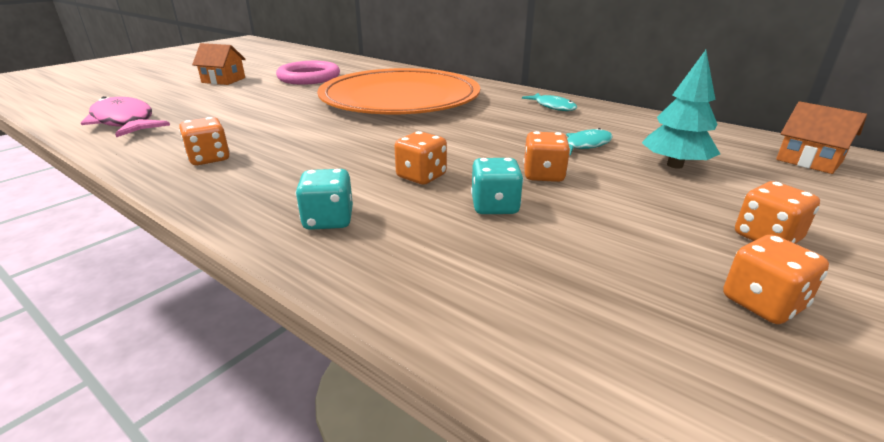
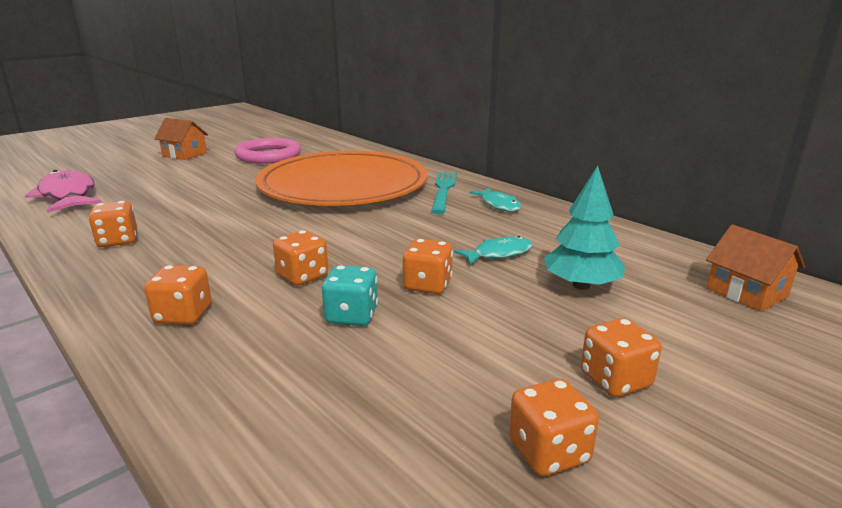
camera: 10 degrees right, 5 degrees down
turquoise dice [296,169,353,230] -> orange dice [144,265,211,325]
none -> turquoise fork [431,172,457,214]

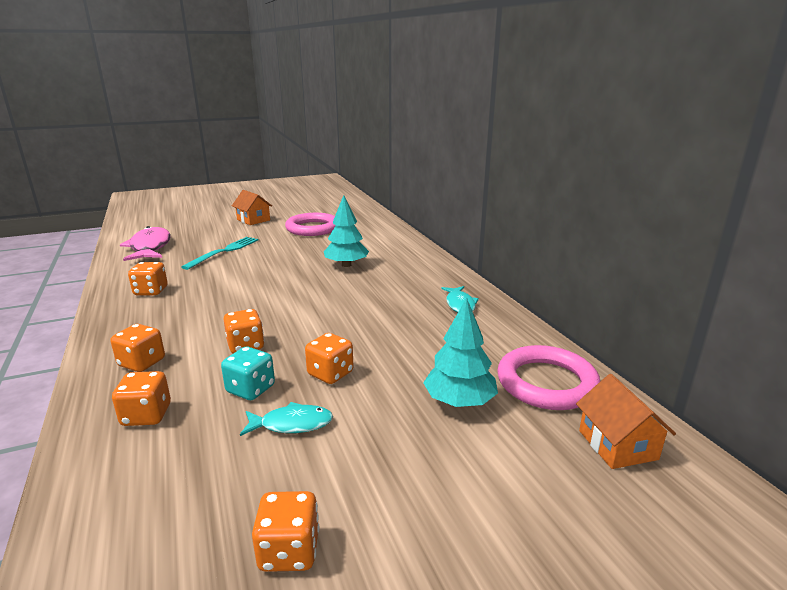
camera: 20 degrees right, 0 degrees up
orange plate [255,151,428,206] -> turquoise tree [324,195,369,267]
turquoise fork [431,172,457,214] -> turquoise fork moved to [181,237,258,270]
turquoise fish [454,236,533,265] -> turquoise fish moved to [240,402,333,436]
orange dice [581,318,662,397] -> orange dice moved to [112,371,171,426]
none -> pink ring [497,345,600,410]

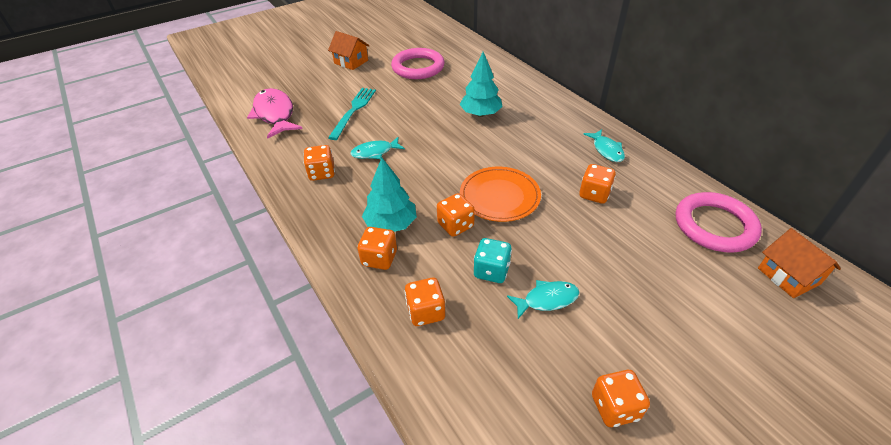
camera: 10 degrees left, 20 degrees up
orange dice [305,333,354,384] -> orange dice moved to [579,164,616,204]
turquoise tree [423,298,498,407] -> turquoise tree moved to [362,157,417,232]
none -> turquoise fish [350,137,405,159]
none -> orange plate [460,167,541,222]

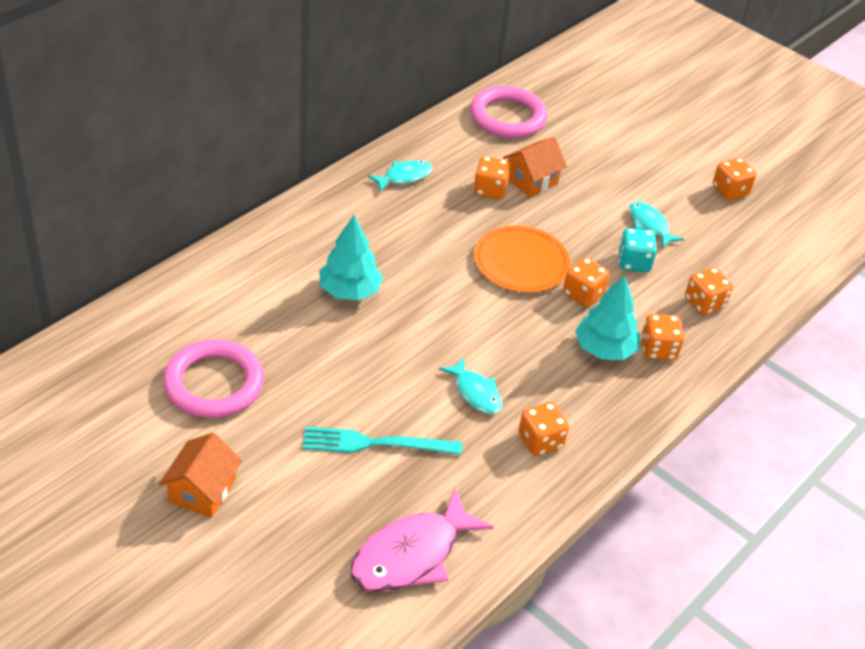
camera: 110 degrees left, 0 degrees up
orange house [758,228,841,298] -> orange house moved to [503,137,567,197]

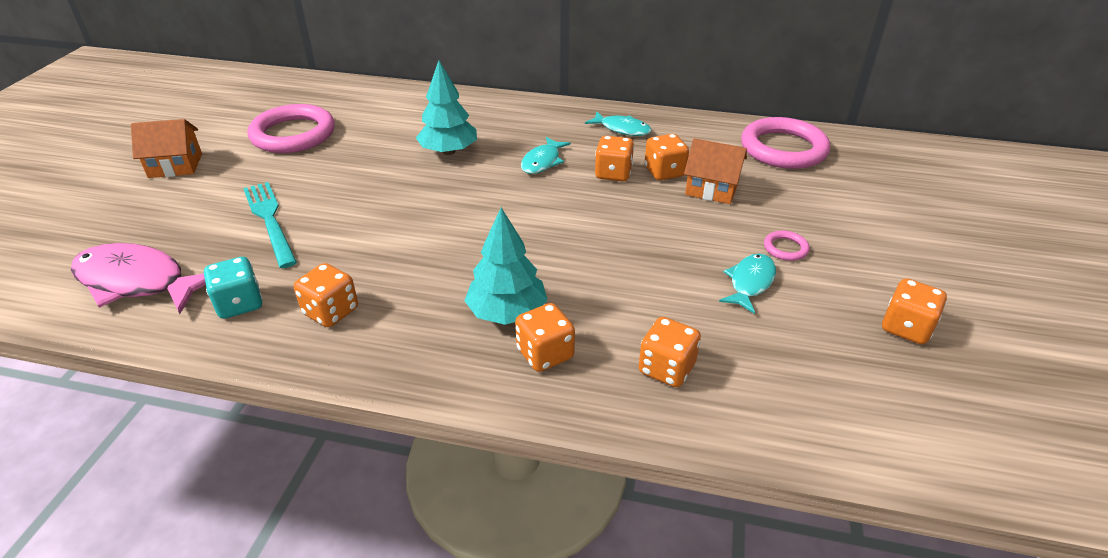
camera: 65 degrees right, 5 degrees down
turquoise fish [439,357,502,414] -> turquoise fish moved to [521,137,571,174]
orange plate [474,225,570,292] -> none
orange dice [563,257,610,307] -> orange dice moved to [595,136,634,181]
turquoise dice [618,228,657,272] -> turquoise dice moved to [204,257,263,319]
none -> pink ring [764,231,810,261]

